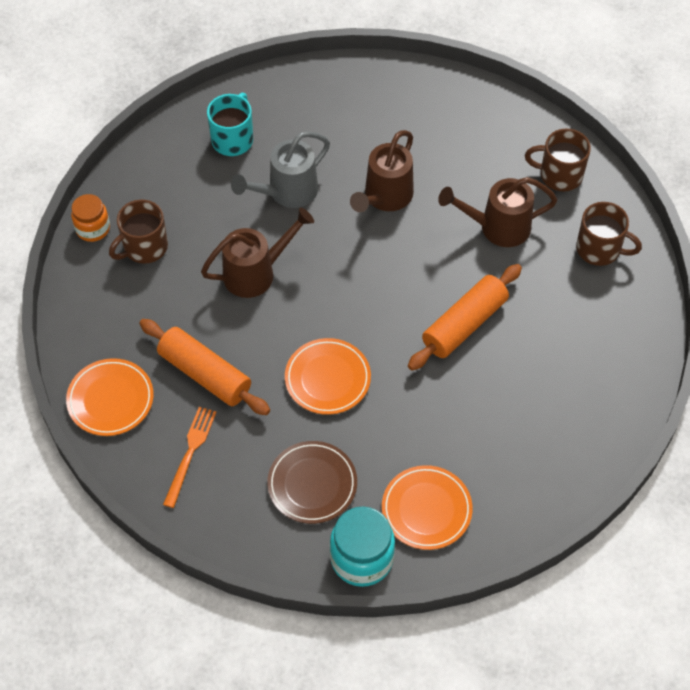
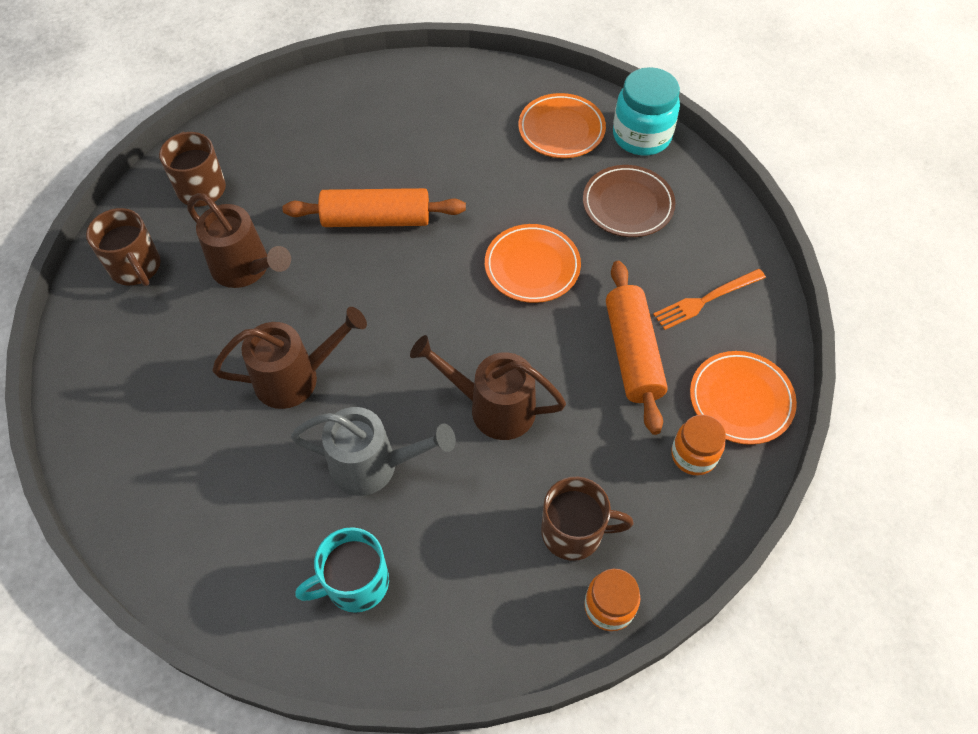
camera: 135 degrees left, 0 degrees up
none -> orange jar [671,415,726,475]

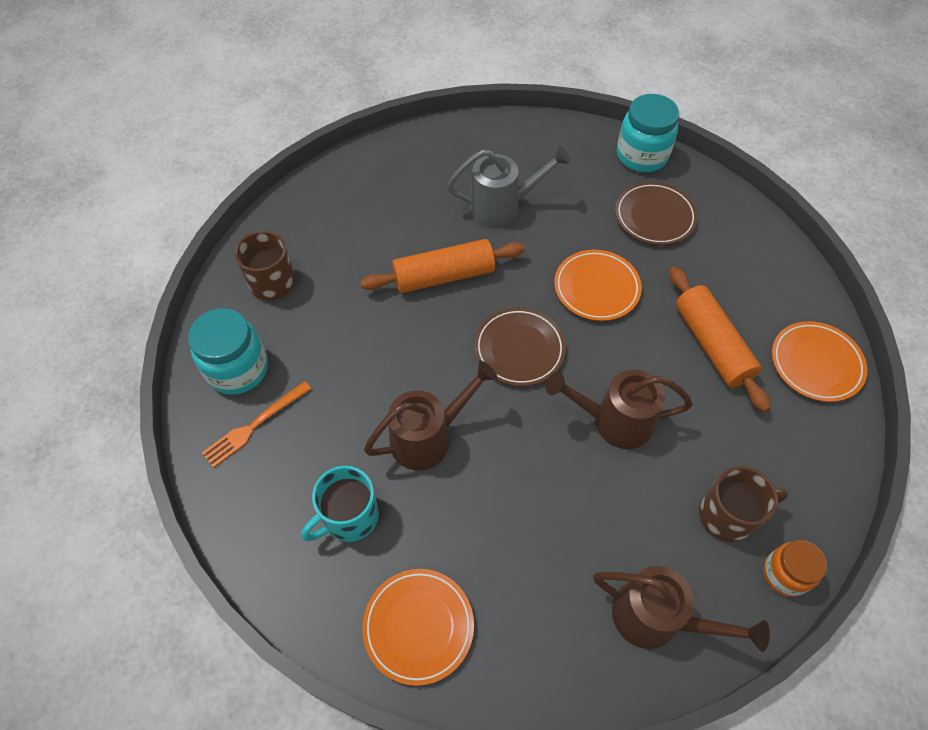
camera: 15 degrees left, 0 degrees up
brown mug [86,208,161,286] -> turquoise jar [188,308,268,395]
brown watering can [187,193,291,288] -> brown watering can moved to [593,566,770,652]
grey watering can [291,407,456,496] -> grey watering can moved to [447,146,571,227]
turquoise mug [295,527,389,613] -> turquoise mug moved to [301,466,379,542]
orange plate [518,93,606,158] -> orange plate moved to [362,569,474,686]
orange fork [653,269,766,330] -> orange fork moved to [202,381,311,468]
orange jar [671,415,726,475] -> none
none -> brown plate [474,308,566,386]

